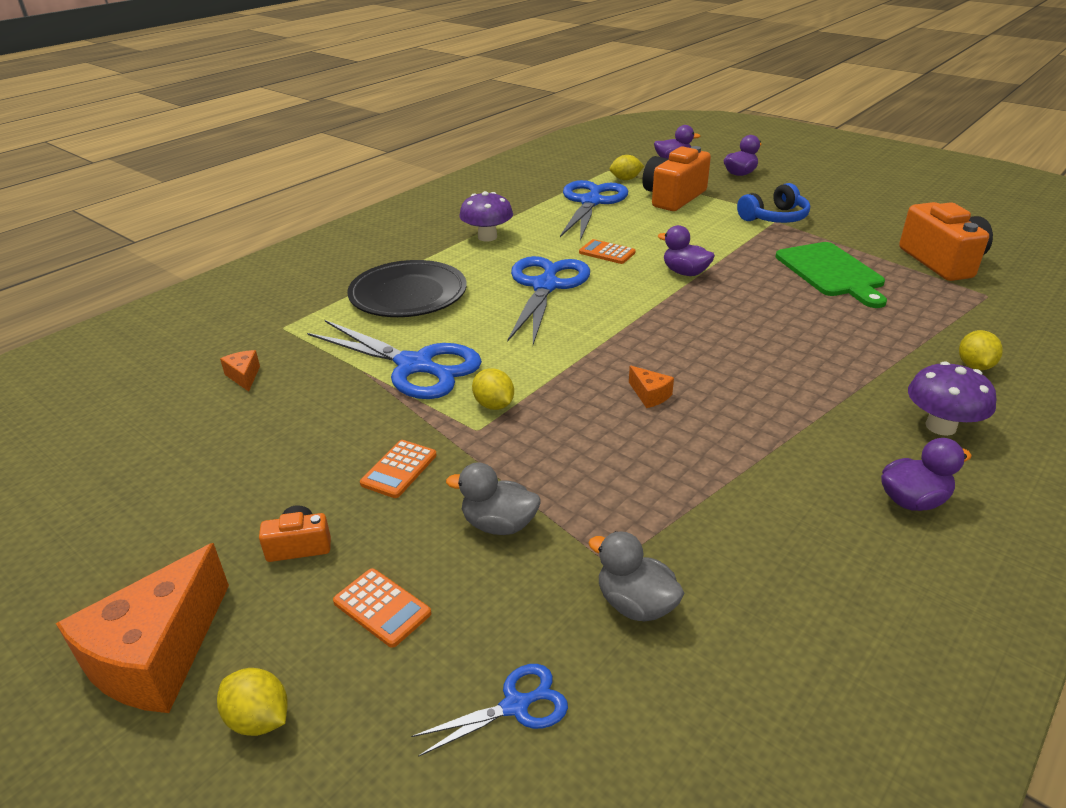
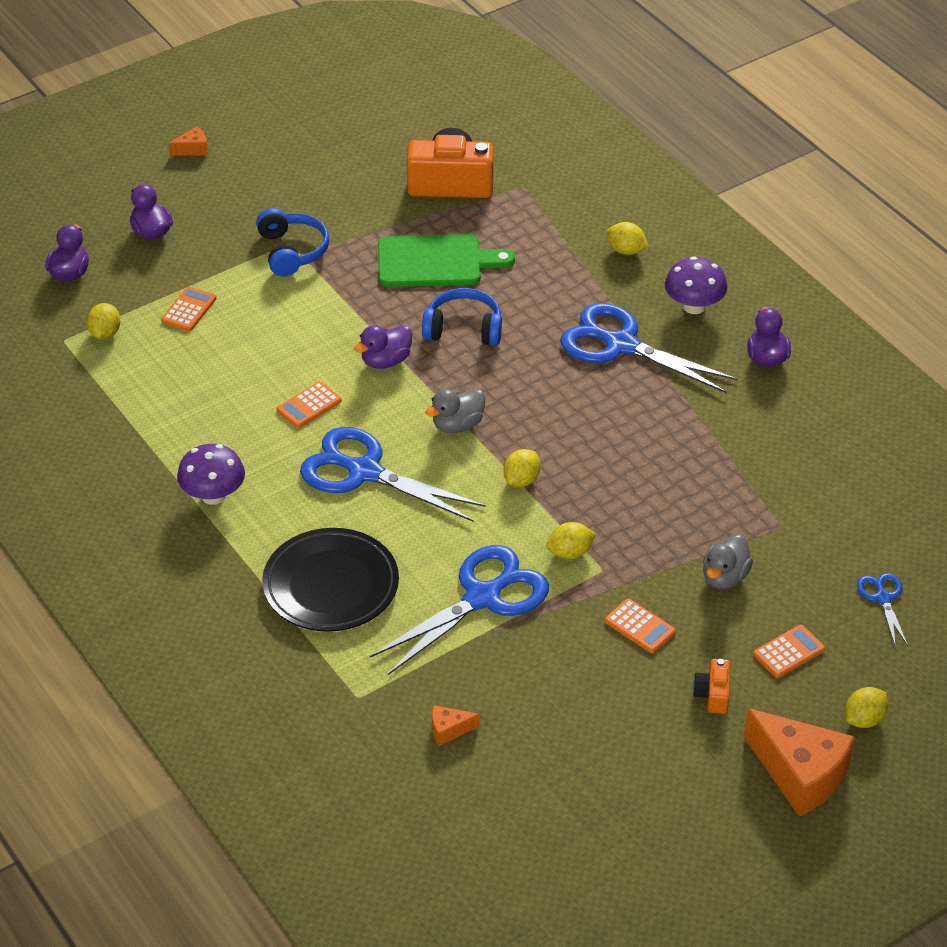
camera: 75 degrees left, 10 degrees up
blue scissors [560,180,628,241] -> blue scissors moved to [560,303,738,393]
grey duck [589,531,684,622] -> grey duck moved to [425,389,485,433]
orange cheese [629,365,674,408] -> orange cheese moved to [169,126,208,155]
orange camera [642,146,711,211] -> orange calculator [161,286,216,332]
none -> blue headphones [422,288,502,346]
none -> yellow lemon [503,449,541,487]

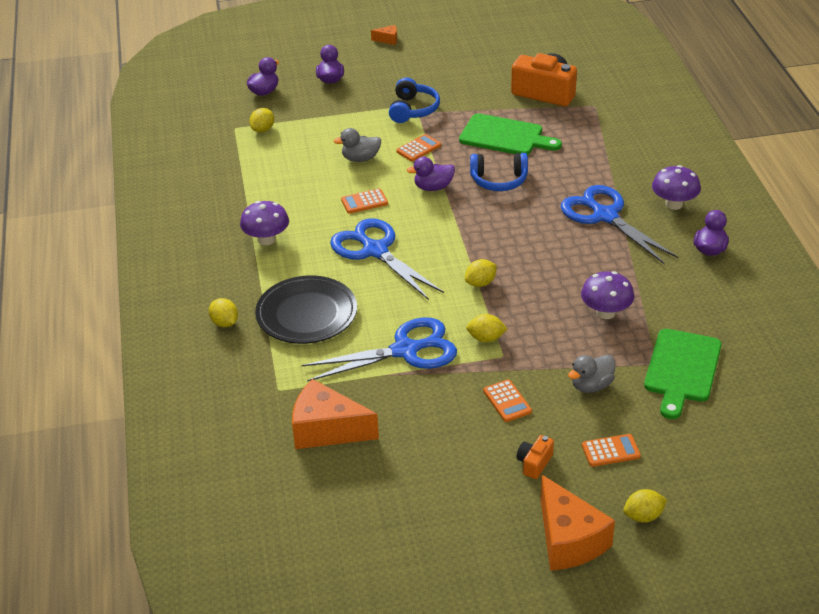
camera: 25 degrees right, 5 degrees down
orange calculator [161,286,216,332] -> orange calculator moved to [396,134,441,161]
blue headphones [422,288,502,346] -> blue headphones turned 150 degrees clockwise [470,153,528,191]
grey duck [425,389,485,433] -> grey duck moved to [334,128,381,162]
orange cheese [432,705,479,746] -> orange cheese [292,379,379,449], size x2.28
yellow lemon [606,222,649,255] -> yellow lemon moved to [209,298,238,327]
blue scissors [857,573,908,647] -> none
none -> purple mushroom [581,271,634,319]
none -> green cutting board [644,329,721,419]

